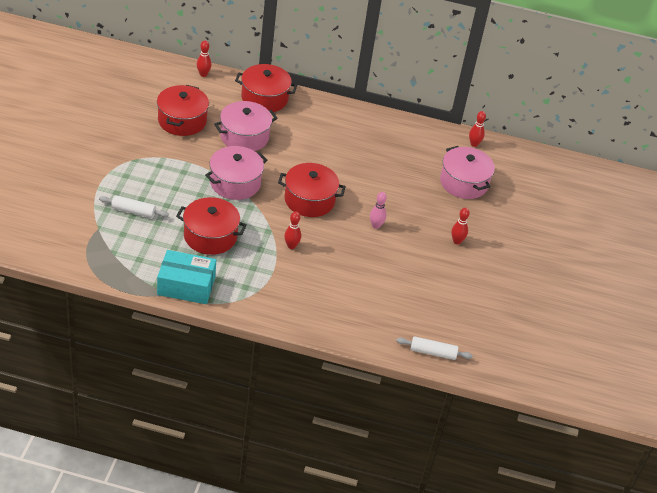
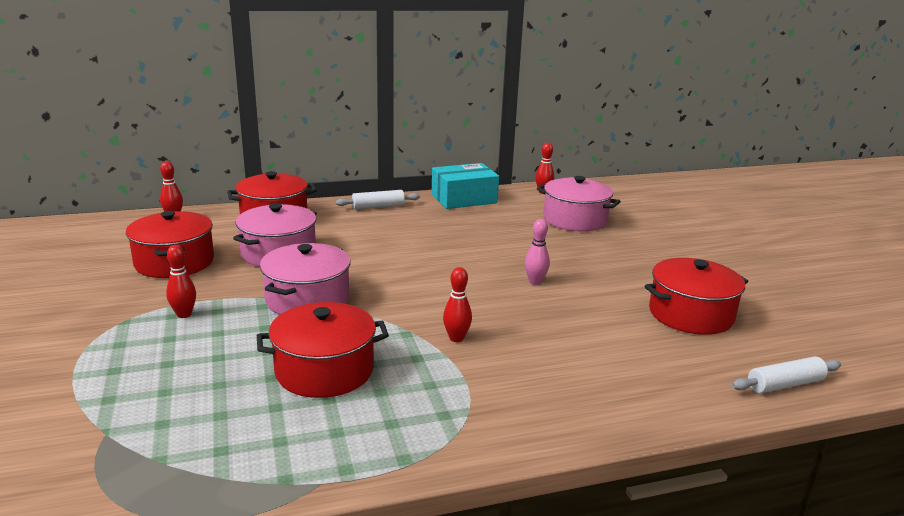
camera: 25 degrees left, 20 degrees down
white rolling pin [99,195,169,218] -> white rolling pin moved to [336,190,420,209]
turquoise box [157,250,216,304] -> turquoise box moved to [432,163,499,209]
red pot [278,163,346,217] -> red pot moved to [645,258,748,335]
red bowling pin [451,208,470,244] -> red bowling pin moved to [166,245,196,318]

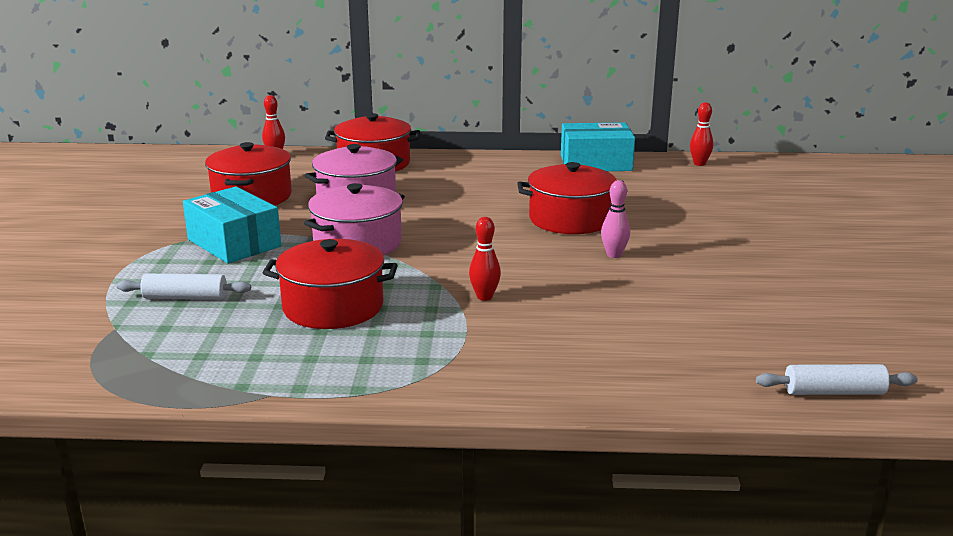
camera: 20 degrees right, 0 degrees up
red bowling pin [166,245,196,318] -> turquoise box [183,187,281,263]
white rolling pin [336,190,420,209] -> white rolling pin moved to [117,274,251,300]
pink pot [537,176,621,232] -> none
red pot [645,258,748,335] -> red pot moved to [517,162,628,234]

